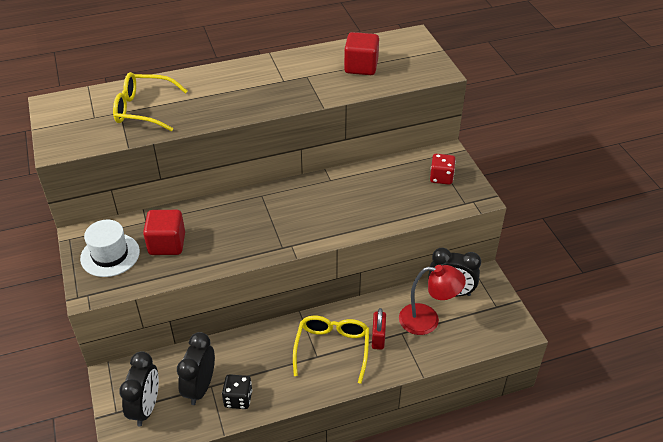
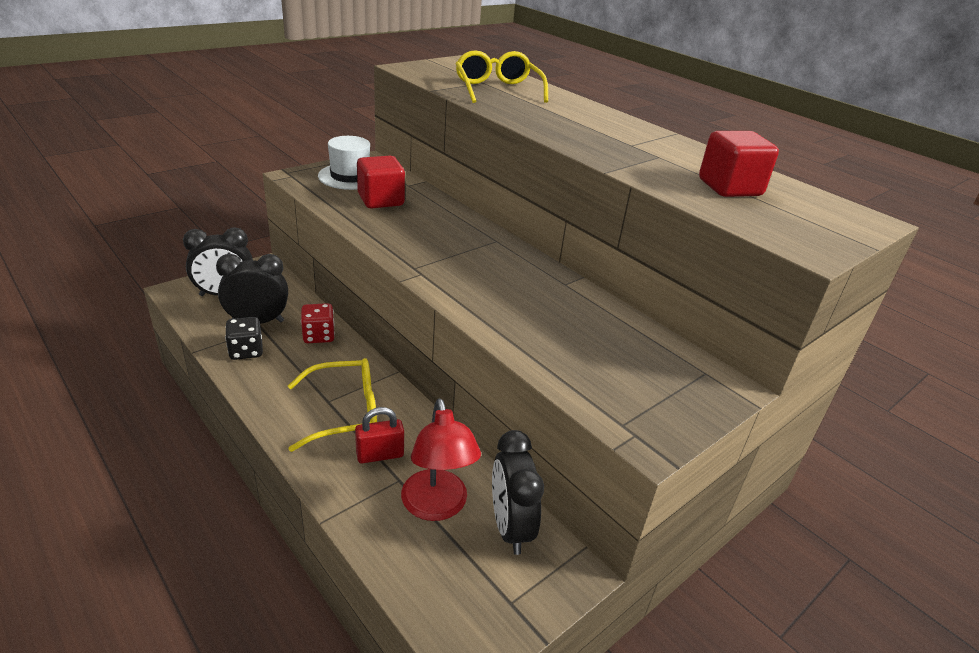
camera: 65 degrees right, 10 degrees down
red dice [430,154,456,185] -> red dice moved to [301,303,335,343]

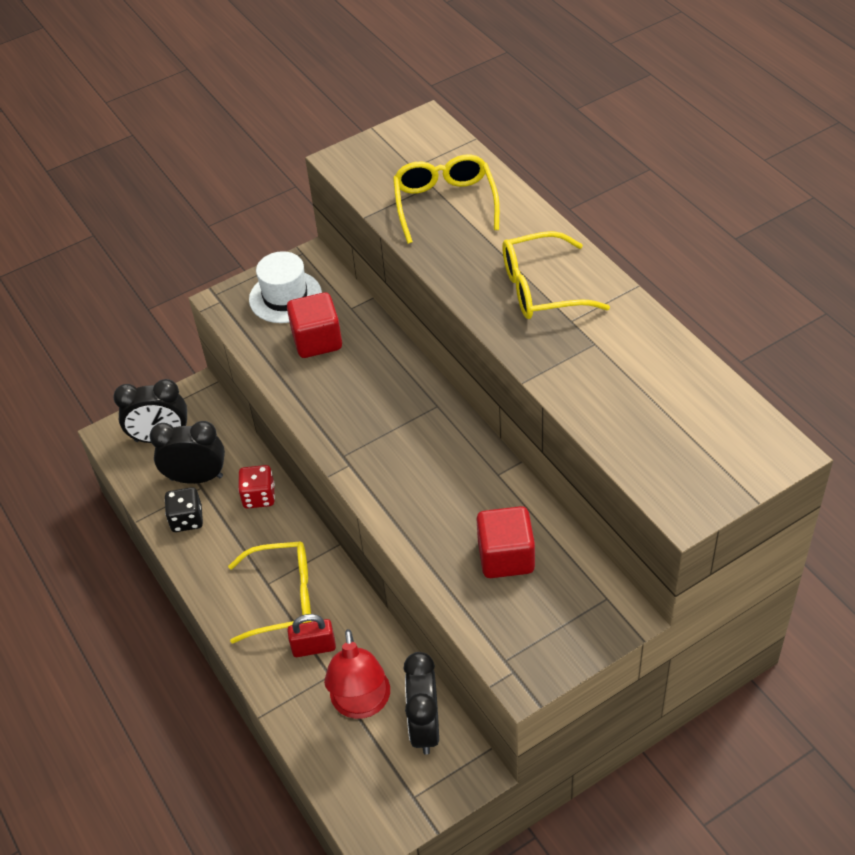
camera: 15 degrees right, 15 degrees up
red cube [699,131,779,197] -> red cube moved to [477,506,535,578]
none -> yellow glasses [502,231,610,319]

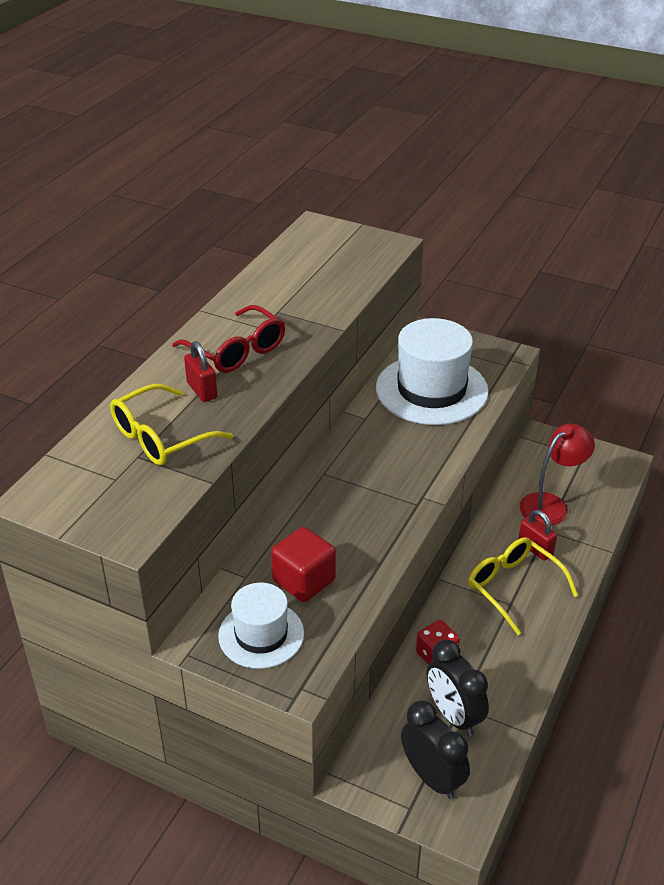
camera: 125 degrees left, 10 degrees down
black dice [165,487,203,532] -> none
black clock [403,652,439,755] -> none
red cube [477,506,535,578] -> white hat [376,318,489,425]
yellow glasses [502,231,610,319] -> red glasses [172,305,285,373]
none -> red padlock [184,341,217,402]

